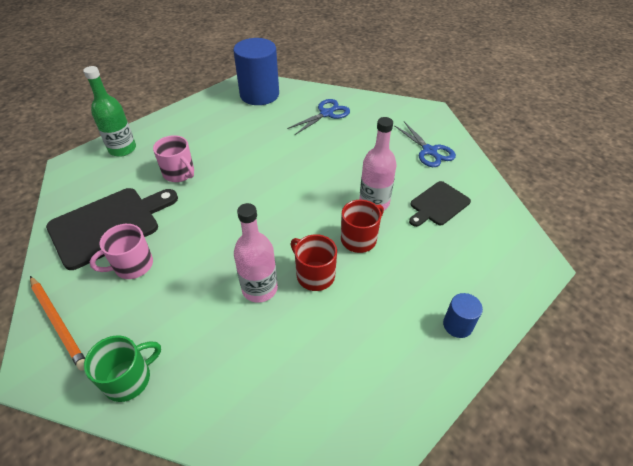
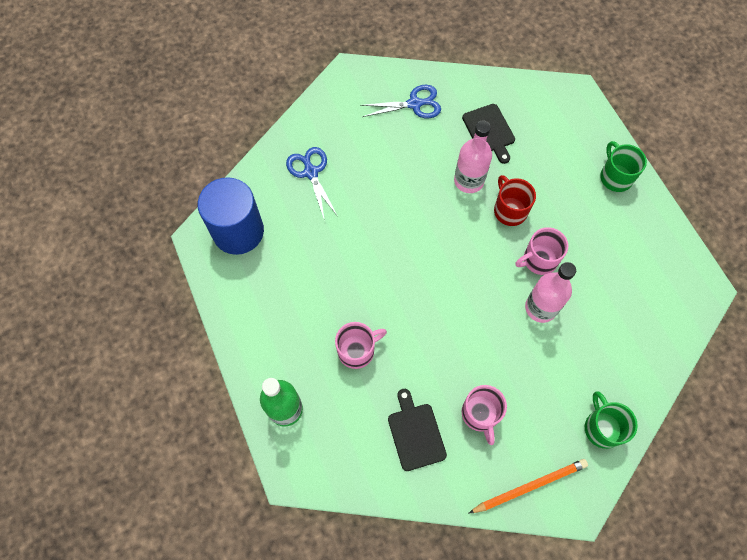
camera: 70 degrees left, 20 degrees up
black cutting board [46,188,178,270] -> black cutting board [388,389,447,471], size x0.58
red mug [290,234,337,291] -> pink mug [515,227,568,275]
blue cylinder [443,293,483,338] -> green mug [600,141,647,192]

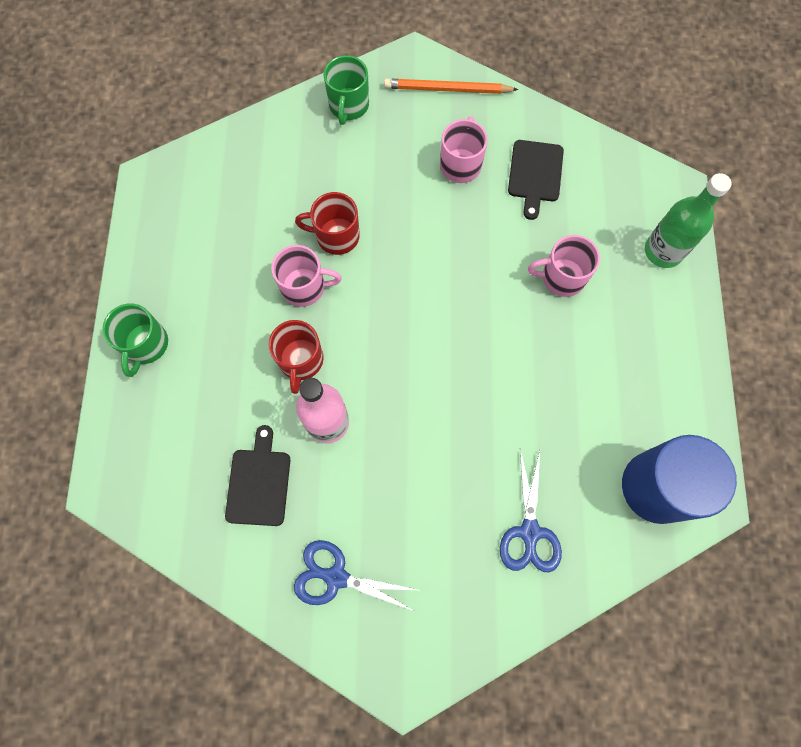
camera: 155 degrees left, 5 degrees up
pink bottle [525,262,576,323] -> red mug [295,192,360,255]

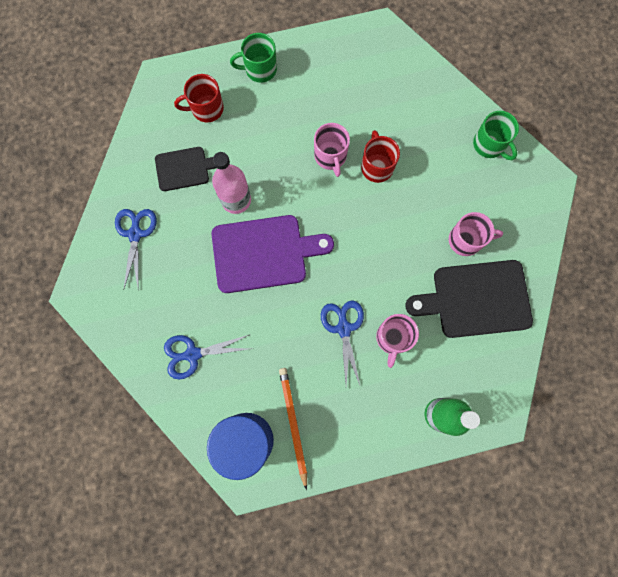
camera: 75 degrees right, 5 degrees up
red mug [269,320,324,394] -> red mug moved to [174,74,224,123]
green mug [323,55,369,125] -> green mug turned 120 degrees counterclockwise [473,111,519,160]
orange pencil [384,79,518,94] -> orange pencil moved to [279,368,307,490]
black cutting board [508,140,564,220] -> black cutting board [405,260,533,338], size x1.72
pink mug [528,235,600,297] -> pink mug turned 150 degrees counterclockwise [376,314,419,368]
none -> purple cutting board [211,215,334,293]
none -> blue scissors [321,300,364,385]

